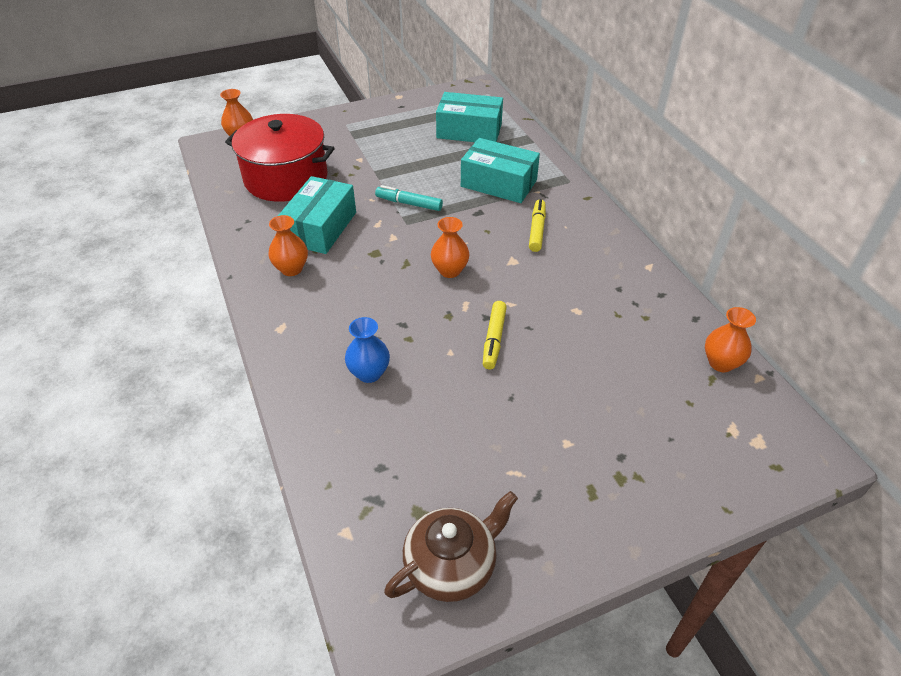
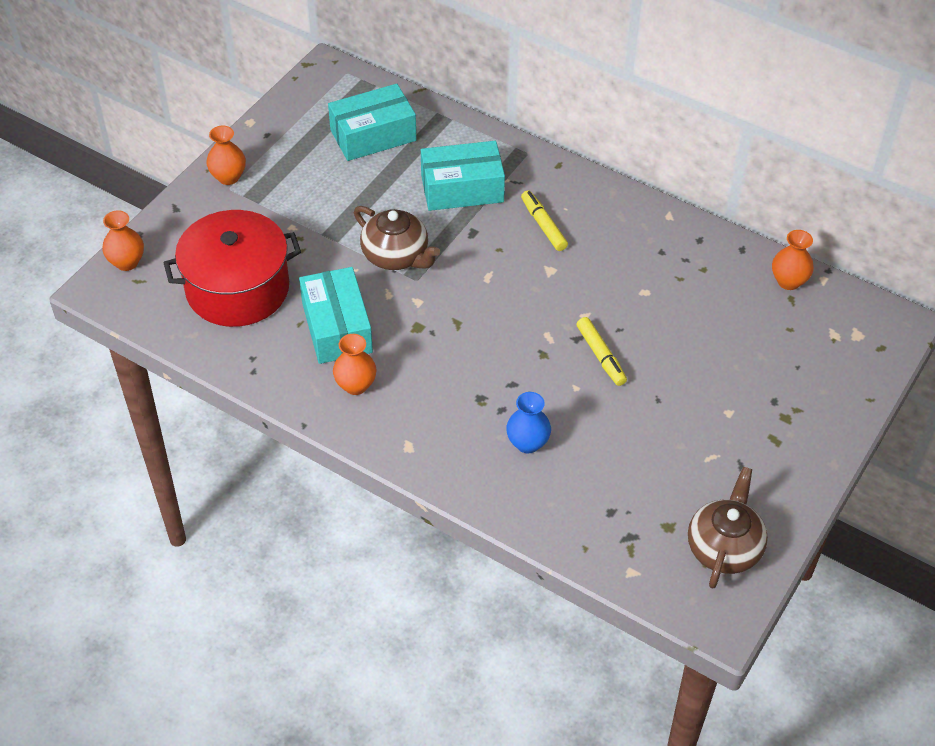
camera: 35 degrees left, 5 degrees up
turquoise marker [375,185,443,211] -> brown teapot [354,206,440,270]
orange vase [431,217,470,278] -> orange vase moved to [206,125,246,185]

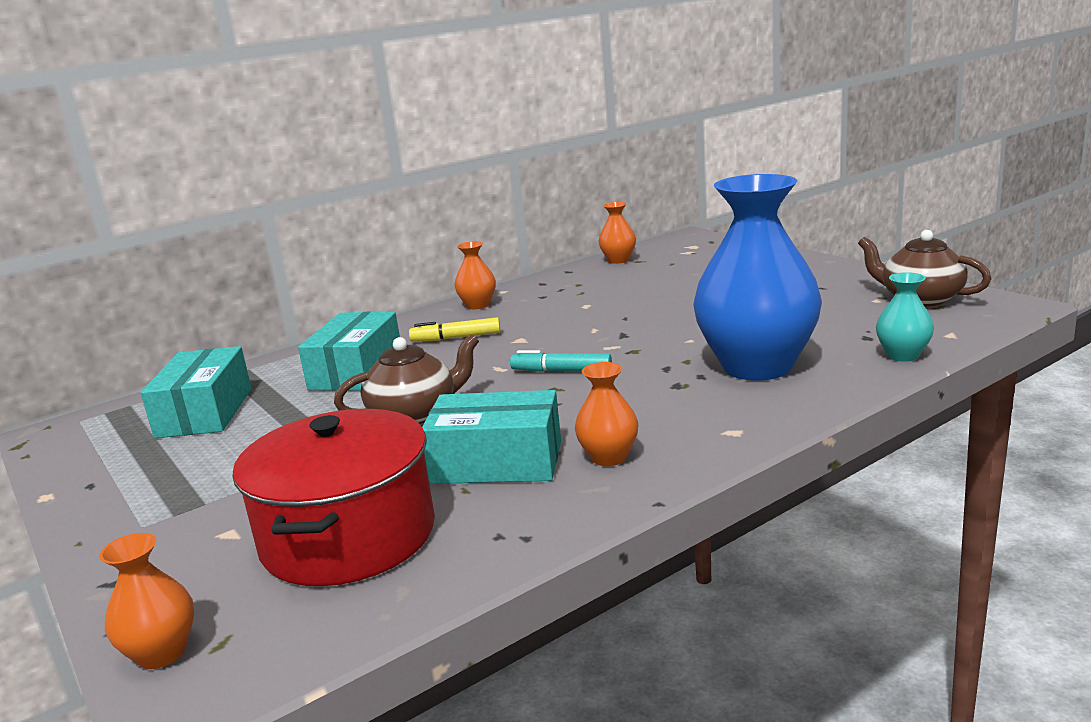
camera: 65 degrees left, 30 degrees down
orange vase [206,125,246,185] -> orange vase moved to [455,241,496,309]
blue vase [506,392,551,453] -> blue vase [693,174,822,381], size x2.29
yellow marker [576,317,627,386] -> none
none -> turquoise marker [510,350,612,372]
none -> turquoise vase [876,272,934,362]

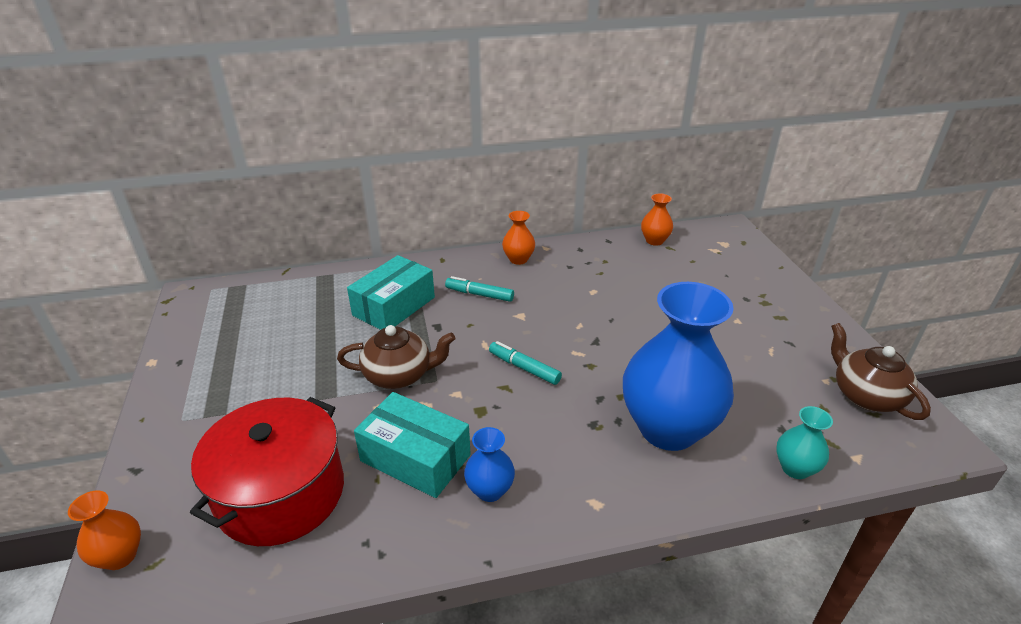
camera: 20 degrees right, 15 degrees up
turquoise box [141,346,252,438] -> none
yellow marker [409,317,500,342] -> turquoise marker [445,276,514,302]
orange vase [575,362,638,466] -> blue vase [464,427,515,502]

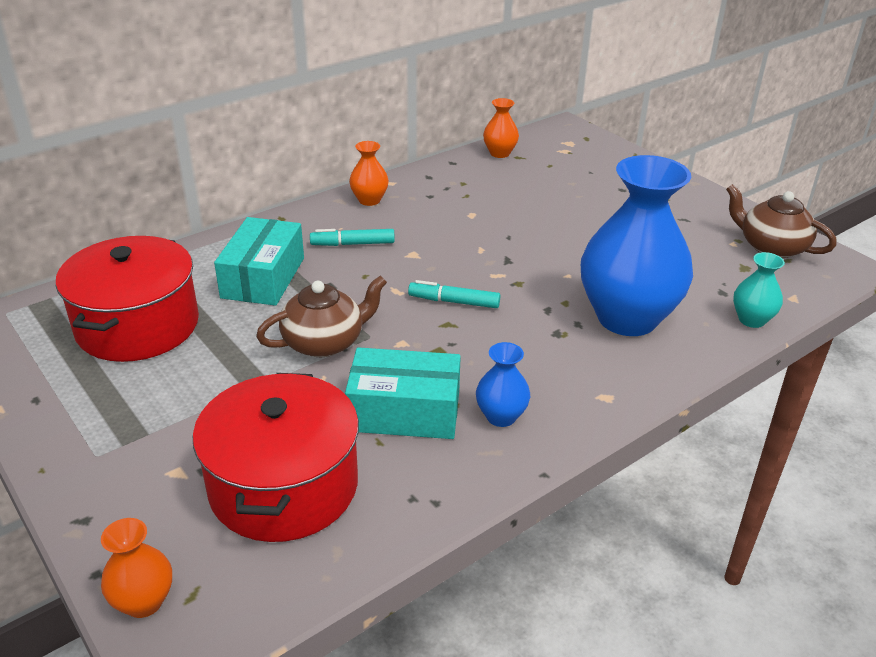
camera: 25 degrees left, 0 degrees up
none -> red pot [56,236,199,362]

